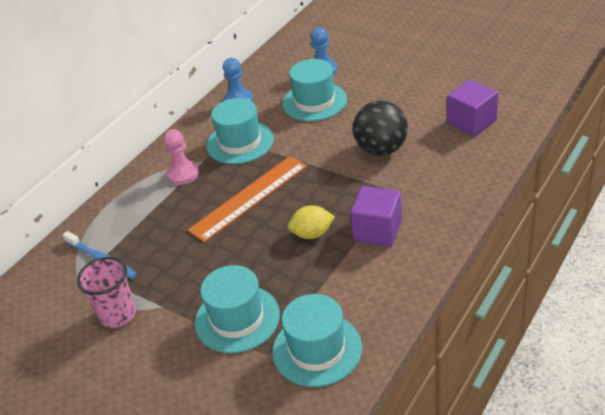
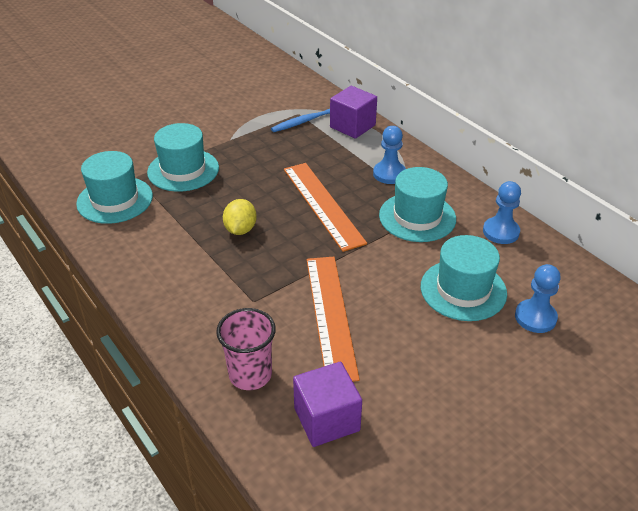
camera: 105 degrees right, 0 degrees up
pink cup [77,257,136,328] -> pink cup moved to [216,308,276,390]
pink pawn [164,129,199,185] -> blue pawn [373,126,406,184]
purple cube [350,186,402,247] -> purple cube moved to [330,86,377,139]
black ball [353,100,408,156] -> orange ruler [307,257,360,382]

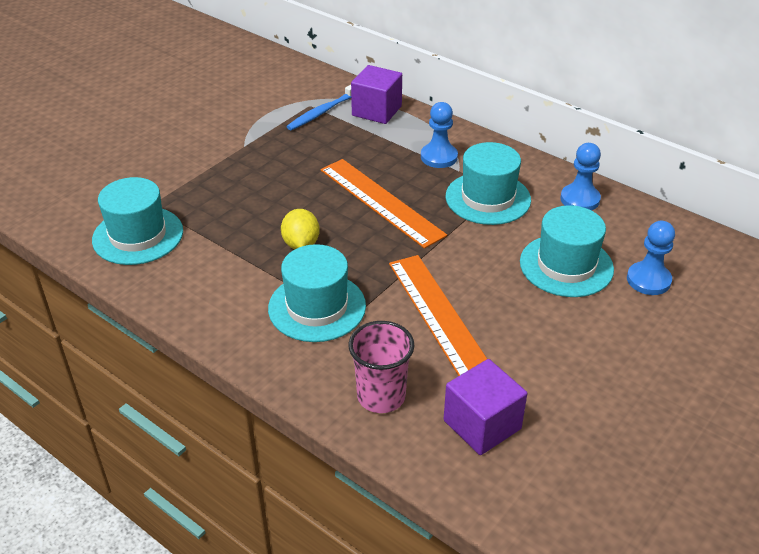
camera: 15 degrees left, 0 degrees up
turquoise hat [147,123,219,192] -> turquoise hat moved to [268,244,366,342]

